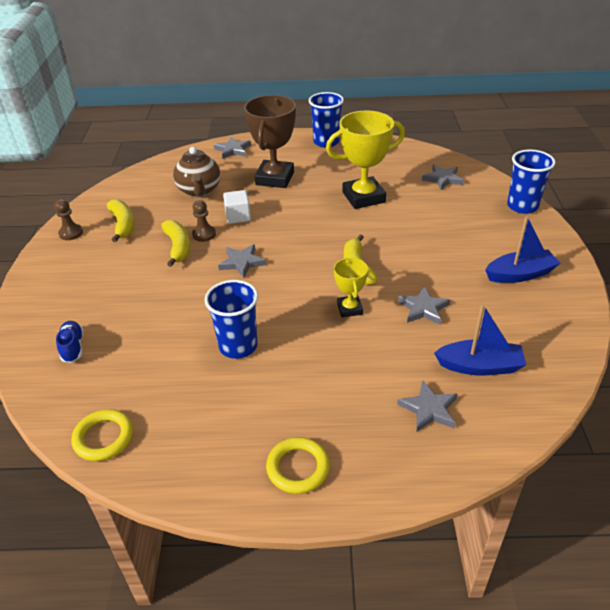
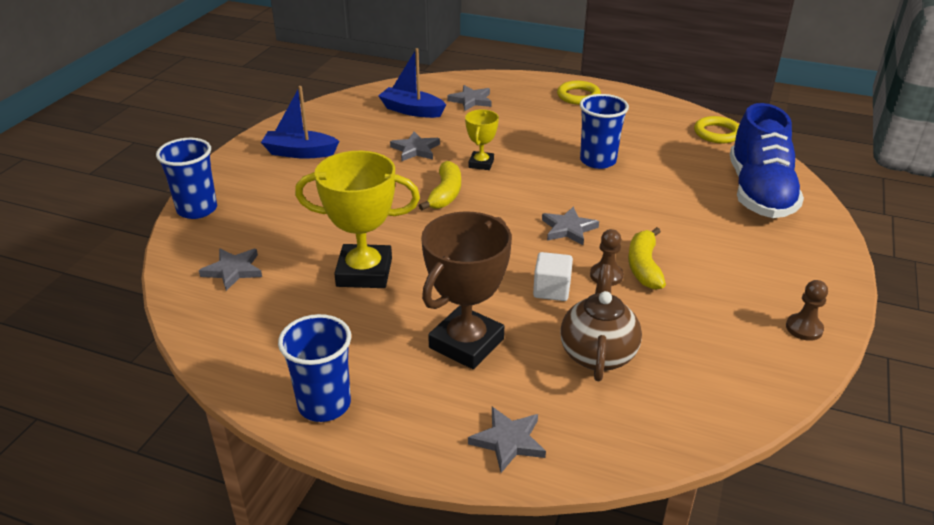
camera: 160 degrees left, 5 degrees down
blue shoe [56,321,83,363] -> blue shoe [730,103,804,218], size x2.48
yellow banana [107,199,135,242] -> none

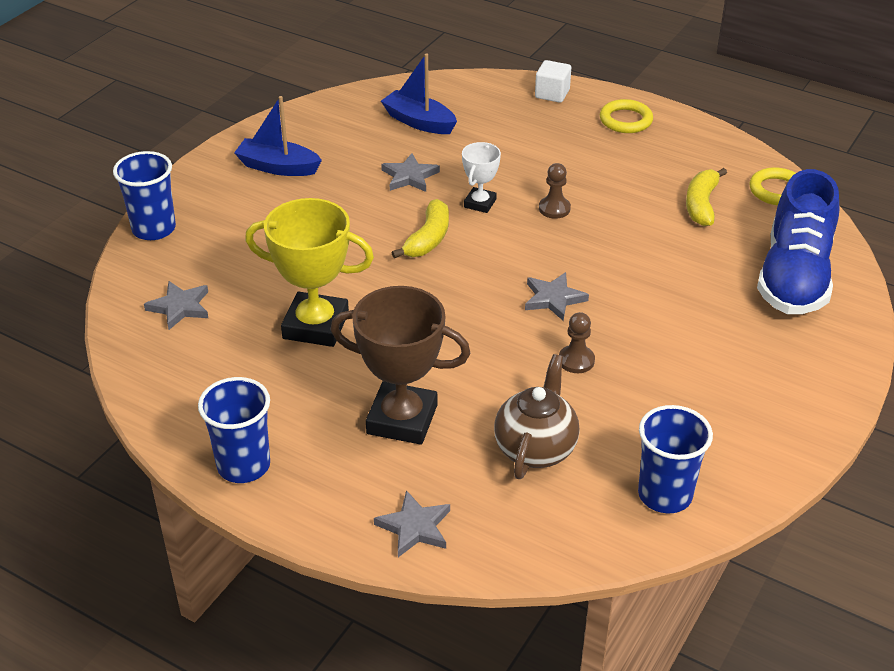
camera: 10 degrees right, 5 degrees up
brown trophy [421,211,512,369] -> brown trophy turned 60 degrees clockwise [330,286,470,445]
grey star [447,85,492,111] -> none
yellow trophy [465,109,499,170] -> white trophy [462,142,501,213]
white cube [533,252,573,301] -> white cube moved to [535,60,571,103]
blue cup [580,94,629,169] -> blue cup moved to [638,405,713,513]
yellow banana [628,227,666,290] -> yellow banana moved to [686,168,727,226]
brown pawn [786,280,828,341] -> brown pawn moved to [539,163,571,219]

